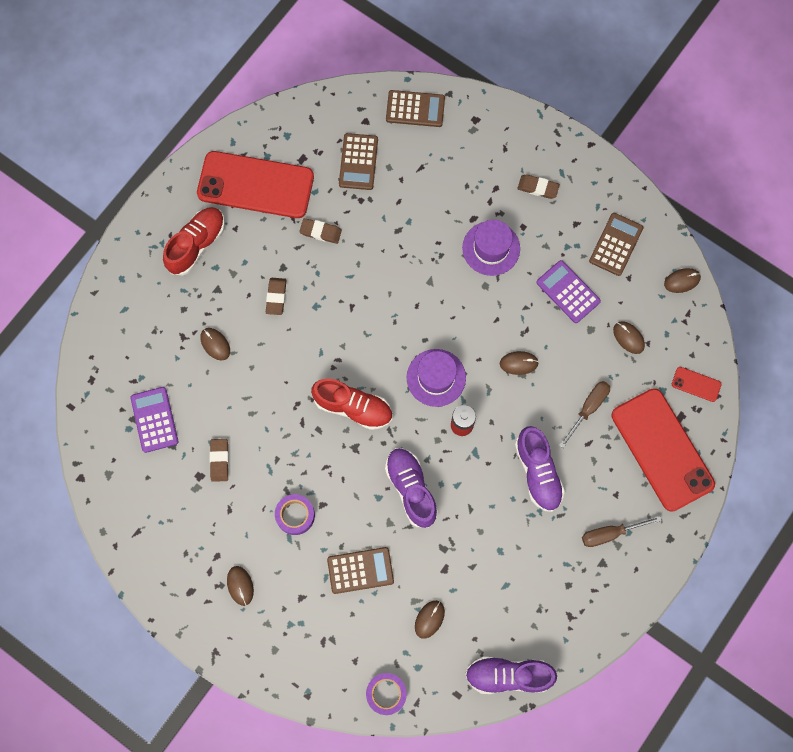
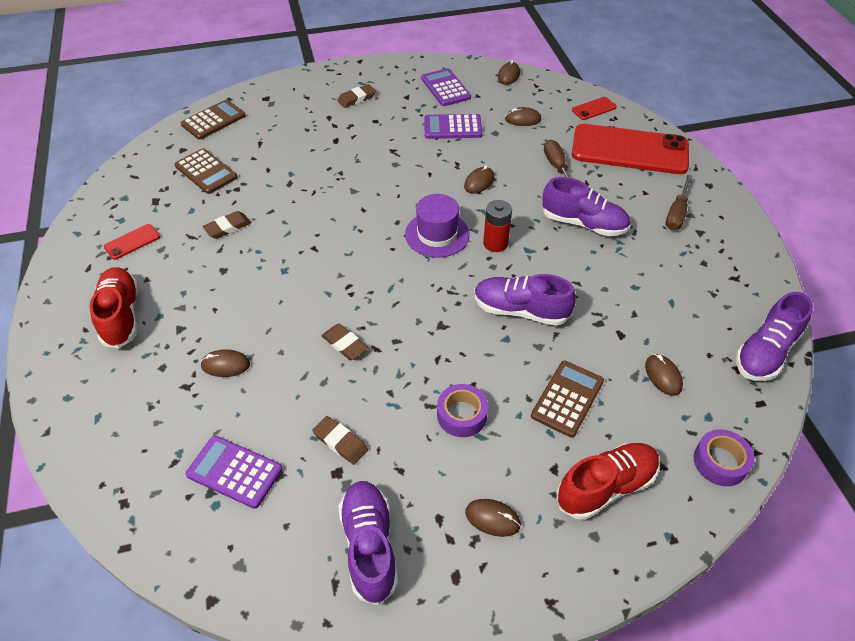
camera: 50 degrees left, 25 degrees down
red phone [197,151,314,218] -> red phone [104,224,160,260], size x0.40
brown eraser [266,278,287,315] -> brown eraser moved to [321,324,368,360]
red shoe [311,379,392,430] -> red shoe moved to [556,443,660,520]
purple hat [462,220,520,276] -> none
brown calculator [589,213,643,276] -> purple calculator [421,68,471,106]
none -> purple shoe [339,481,398,605]

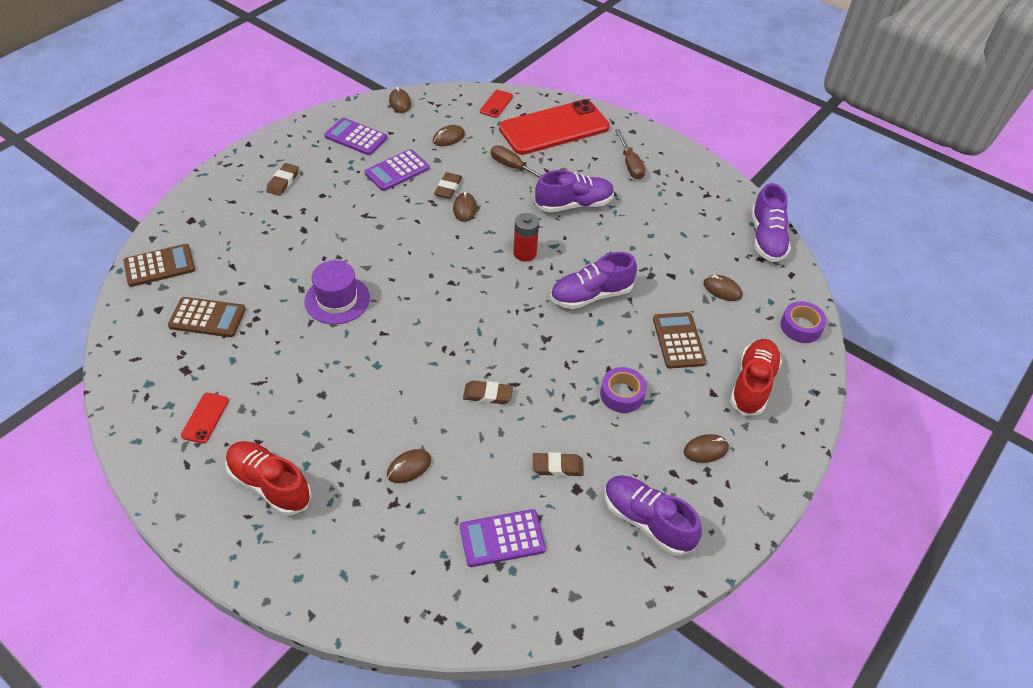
camera: 40 degrees left, 0 degrees up
brown calculator [181,100,246,140] -> brown calculator turned 60 degrees clockwise [123,244,195,287]
brown eraser [203,211,251,239] -> brown eraser moved to [434,172,462,199]
purple hat [405,194,470,258] -> purple hat moved to [304,260,370,324]

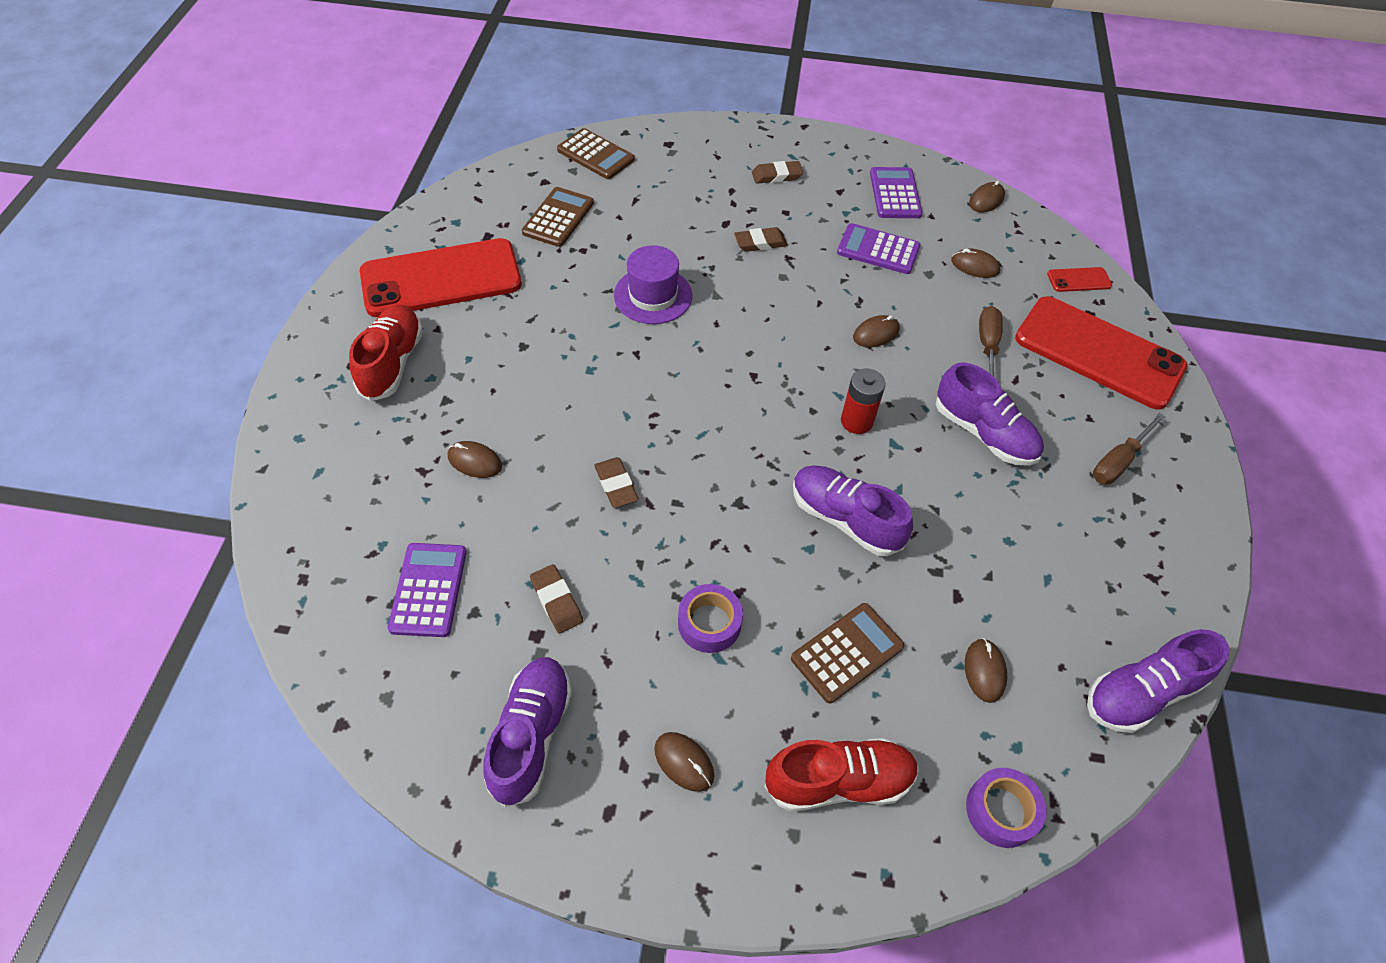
camera: 60 degrees right, 5 degrees up
brown calculator [168,297,246,337] -> brown calculator turned 135 degrees counterclockwise [522,187,594,247]
red phone [181,393,229,443] -> red phone [360,238,522,317], size x2.48
brown eraser [434,172,462,199] -> brown eraser moved to [734,227,788,252]
purple calculator [460,509,546,567] -> purple calculator turned 45 degrees clockwise [388,543,467,637]

